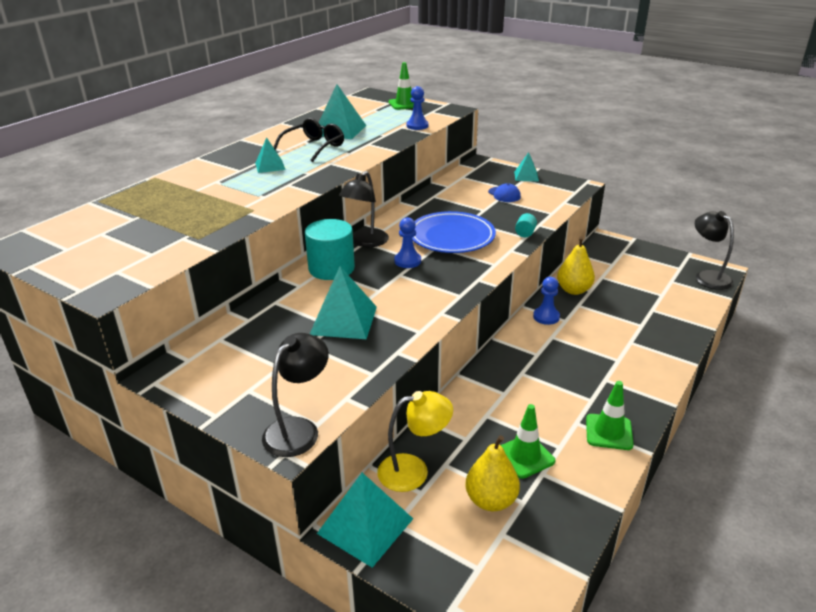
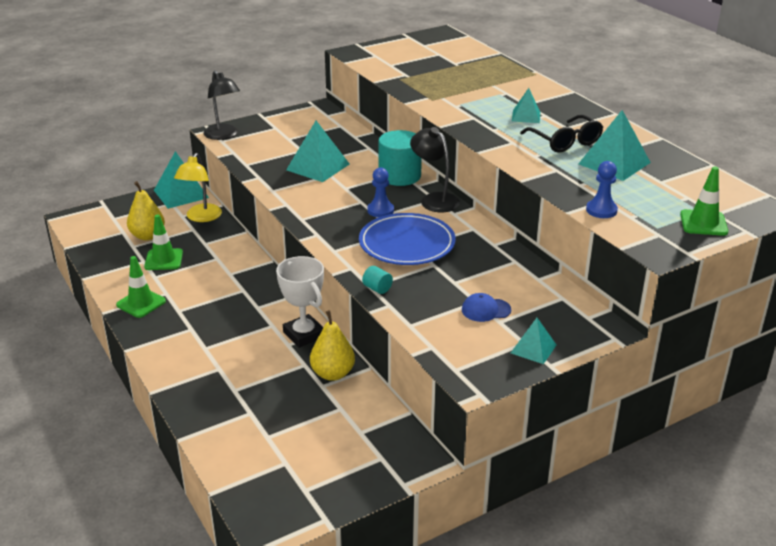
camera: 115 degrees right, 0 degrees up
blue pawn [533,277,560,325] -> white trophy [276,256,324,348]
black lamp [695,211,734,290] -> none

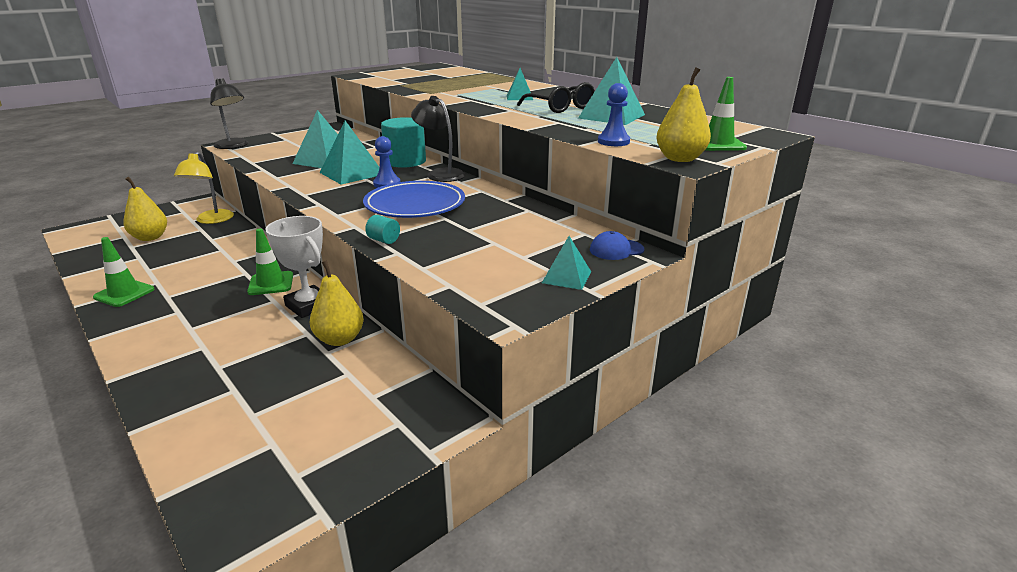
camera: 10 degrees left, 5 degrees down
green traffic cone [144,215,183,270] -> green traffic cone moved to [247,228,293,295]
turquoise pyramid [154,151,209,209] -> turquoise pyramid moved to [320,121,379,185]
blue cap [462,293,511,322] -> blue cap moved to [590,231,644,260]
none -> yellow pear [656,67,711,162]

